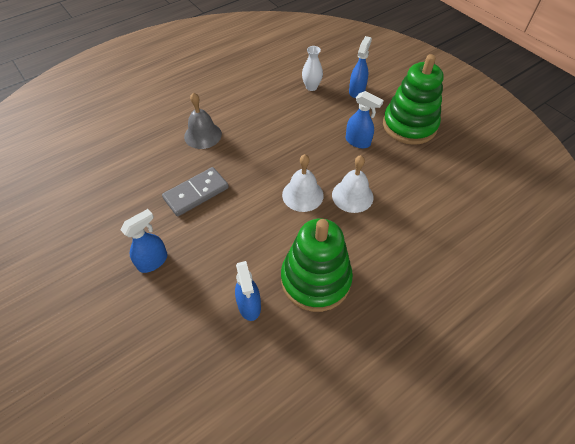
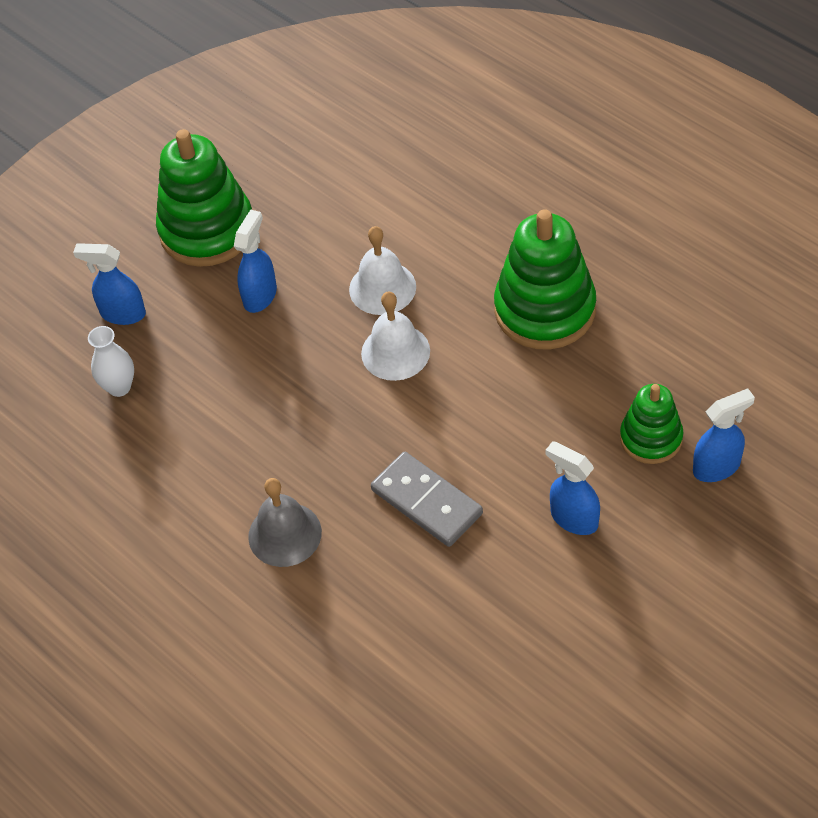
camera: 95 degrees left, 0 degrees up
blue spray bottle [235,261,261,321] -> blue spray bottle moved to [693,388,755,482]
none -> green stacking toy [620,384,683,464]

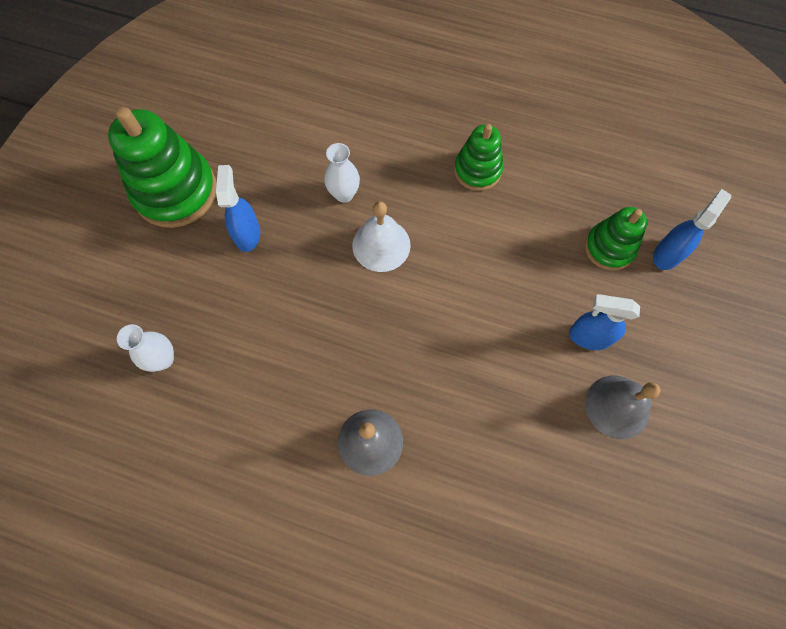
camera: 30 degrees left, 15 degrees up
blue spray bottle [73,243,146,325] -> none
white bell [349,226,416,315] -> white vase [324,143,360,203]
grey domino [371,452,483,547] -> none
green stacking toy [494,209,596,350] -> green stacking toy [454,124,503,191], size x0.58
none -> grey bell [585,376,660,439]

